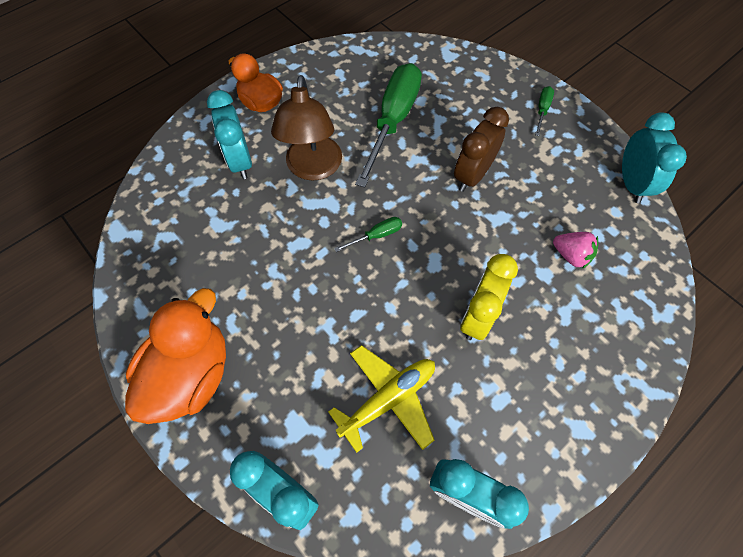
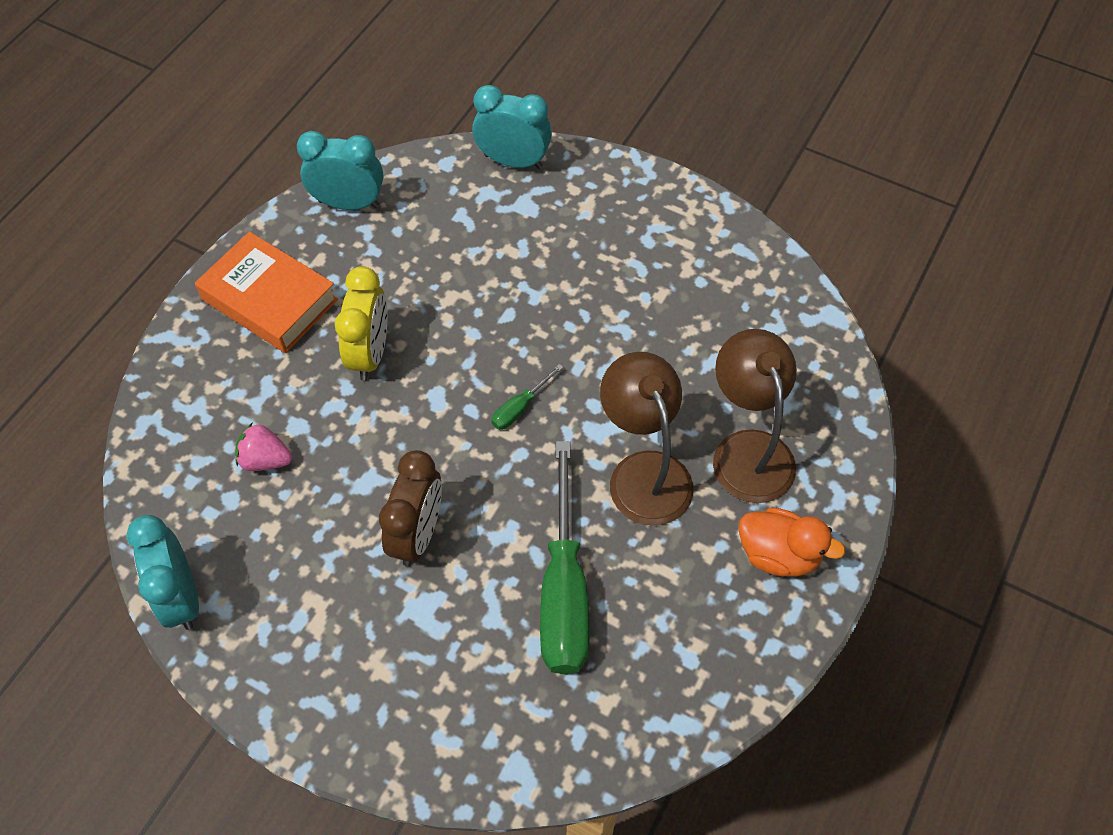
camera: 160 degrees right, 5 degrees down
orange duck [125,288,226,424] -> none
turquoise clock [207,90,252,179] -> brown lamp [713,329,797,503]
yellow plane [328,345,435,453] -> none
green screwdriver [535,86,554,136] -> none
none -> orange book [195,232,338,353]

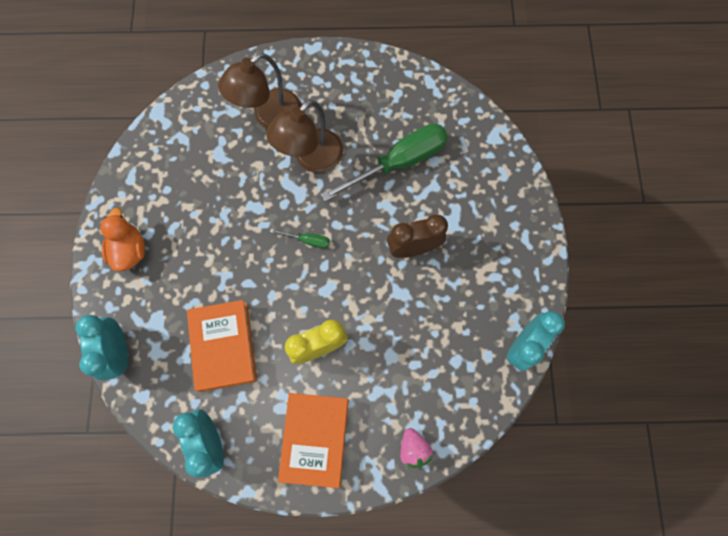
camera: 120 degrees left, 15 degrees up
pink strawberry [235,422,292,471] -> pink strawberry moved to [400,428,433,468]
orange duck [739,508,845,577] -> orange duck moved to [100,208,145,271]
none -> orange book [187,300,257,392]

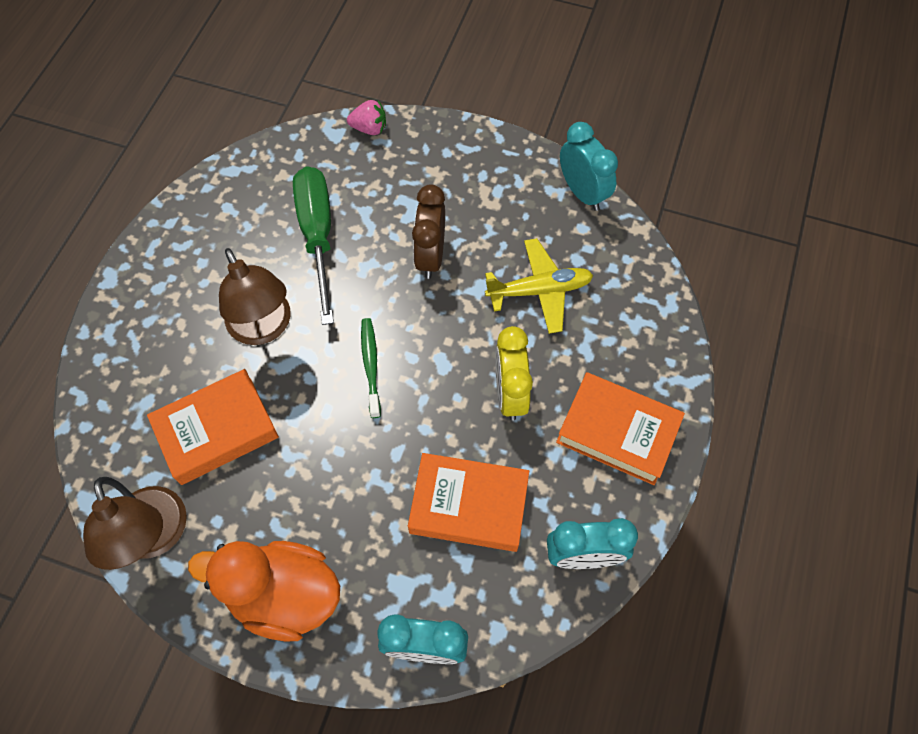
camera: 70 degrees left, 10 degrees down
orange duck [100,208,145,271] -> orange duck [188,541,340,642], size x1.56
brown lamp [218,52,301,129] -> brown lamp moved to [83,477,187,570]
green screwdriver [270,229,330,249] -> green toothbrush [361,318,381,418]
pink strawberry [400,428,433,468] -> pink strawberry moved to [347,100,386,135]
none -> orange book [147,369,279,485]
none -> yellow plane [485,238,593,334]

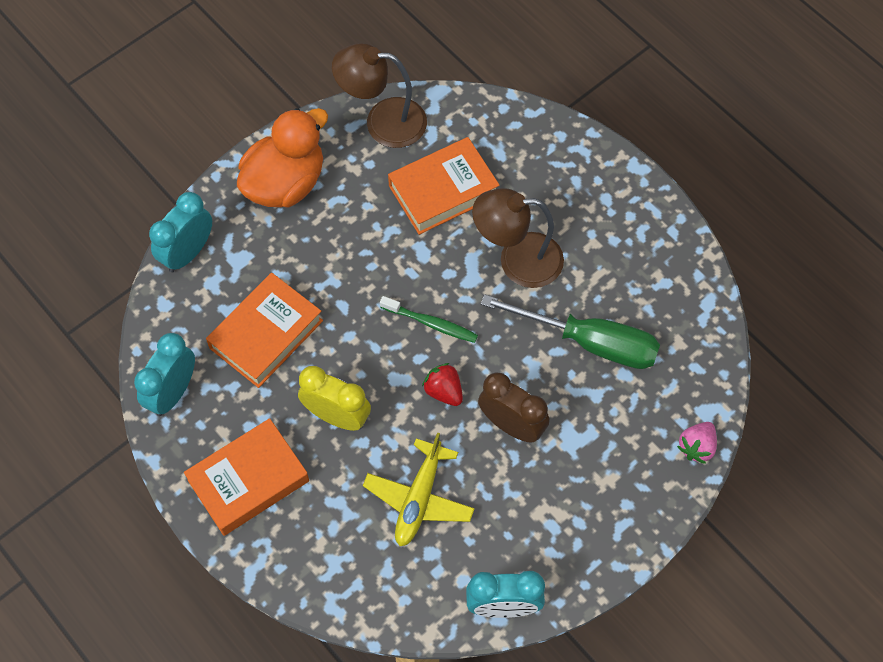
camera: 120 degrees right, 0 degrees up
orange book [147,369,279,485] -> orange book turned 60 degrees clockwise [388,137,500,235]
none -> red strawberry [422,363,463,406]

